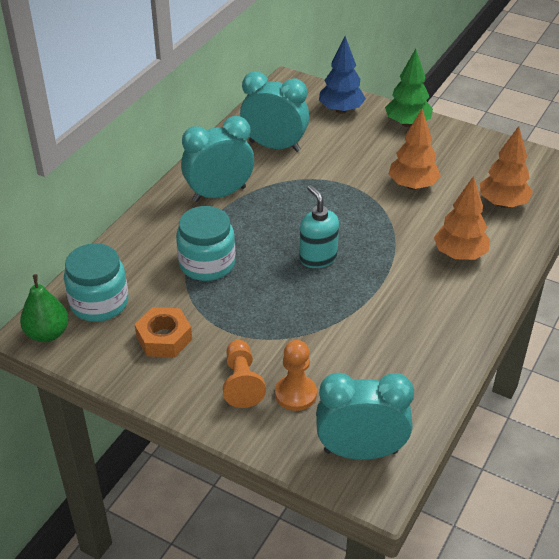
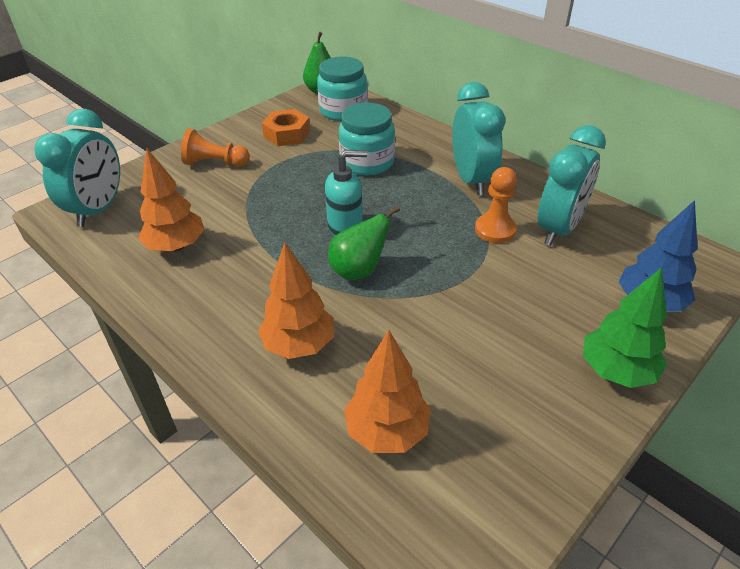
camera: 105 degrees right, 0 degrees up
orange pawn [275,340,317,411] -> orange pawn moved to [475,167,517,243]
orange tree [389,109,441,190] -> orange tree moved to [138,148,205,252]
none -> green pear [328,206,400,280]

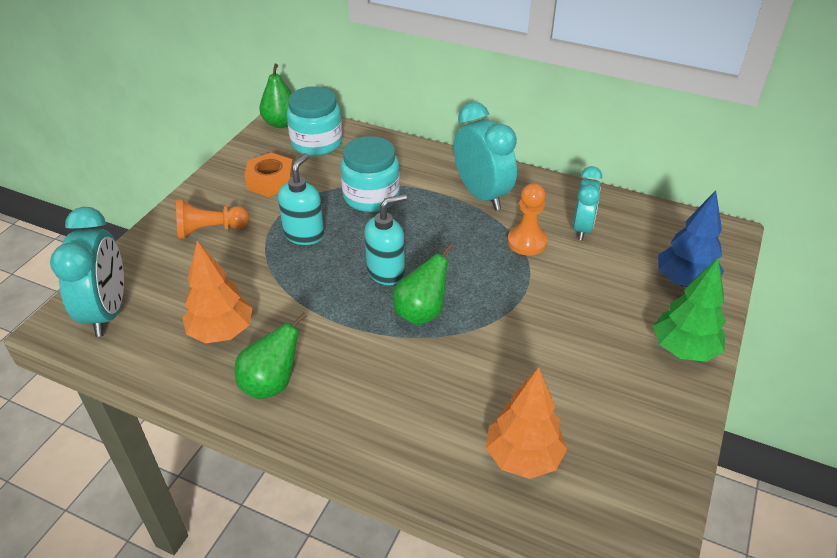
camera: 20 degrees left, 0 degrees up
orange tree [258,243,334,359] -> none
turquoise clock [538,125,606,246] -> turquoise clock [573,166,602,240], size x0.65
none -> green pear [234,312,307,399]
none -> turquoise soap dispenser [278,153,324,245]

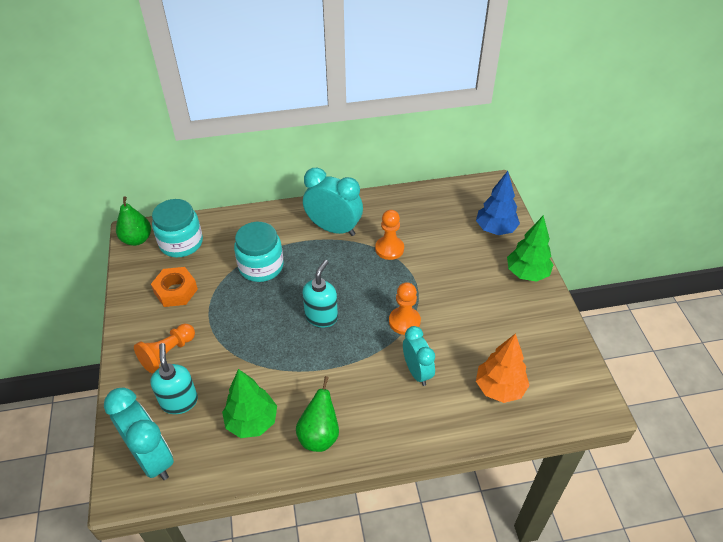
camera: 35 degrees left, 5 degrees up
orange tree [182,241,252,344] -> green tree [222,369,277,438]
turquoise soap dispenser [278,153,324,245] -> turquoise soap dispenser moved to [150,343,198,414]
green pear [393,243,454,325] -> none
turquoise clock [573,166,602,240] -> turquoise clock moved to [403,326,435,386]
none -> orange pawn [389,282,421,335]

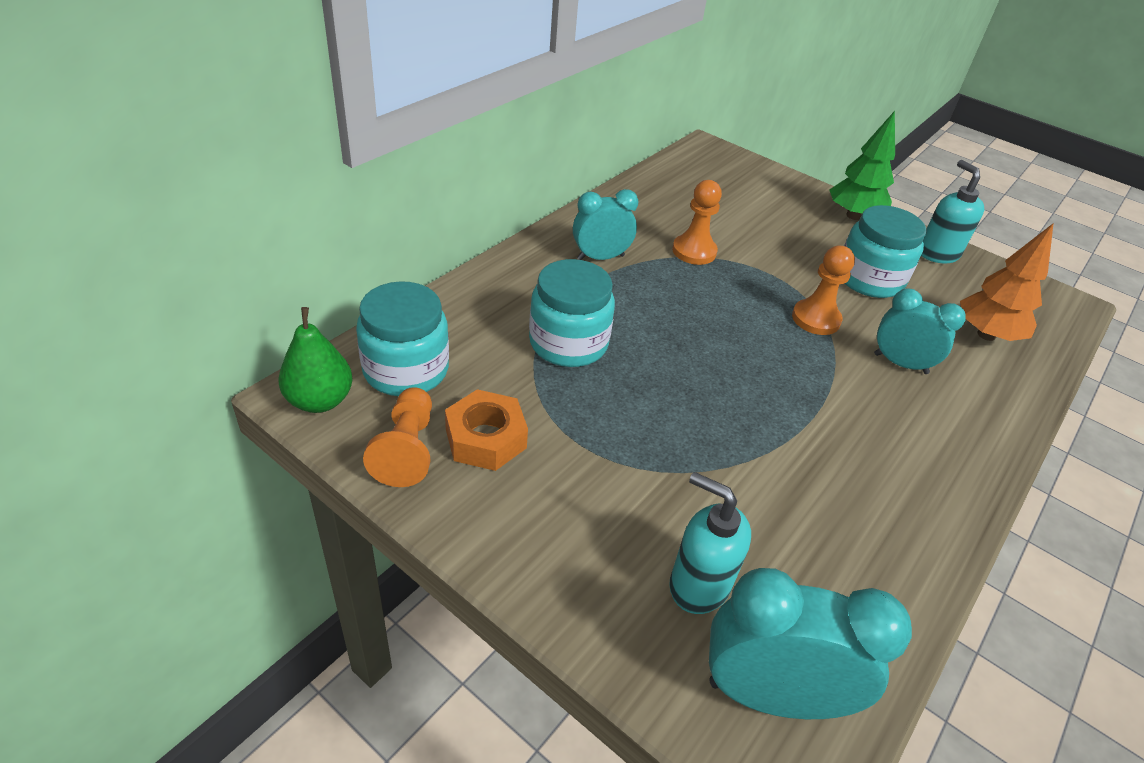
camera: 45 degrees left, 5 degrees down
orange pawn [134,324,195,373] -> orange pawn moved to [363,387,432,487]
green tree [222,369,277,438] -> none
green pear [296,376,339,452] -> none
turquoise clock [303,167,363,236] -> turquoise clock [573,189,638,260], size x0.65
turquoise soap dispenser [303,260,338,328] -> turquoise soap dispenser moved to [921,160,984,264]
blue tree [476,171,520,235] -> none
none -> turquoise jar [844,205,927,298]

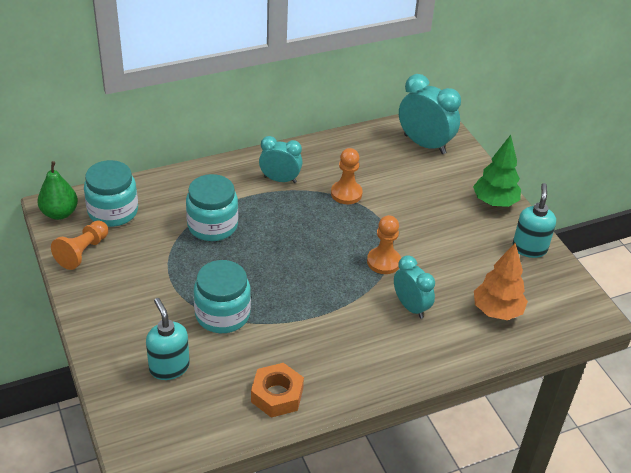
camera: 30 degrees right, 0 degrees up
orange nut [445,389,528,471] -> orange nut moved to [251,363,304,418]
turquoise clock [709,568,912,719] -> turquoise clock moved to [399,74,461,154]
turquoise jar [844,205,927,298] -> turquoise jar moved to [194,260,251,333]

